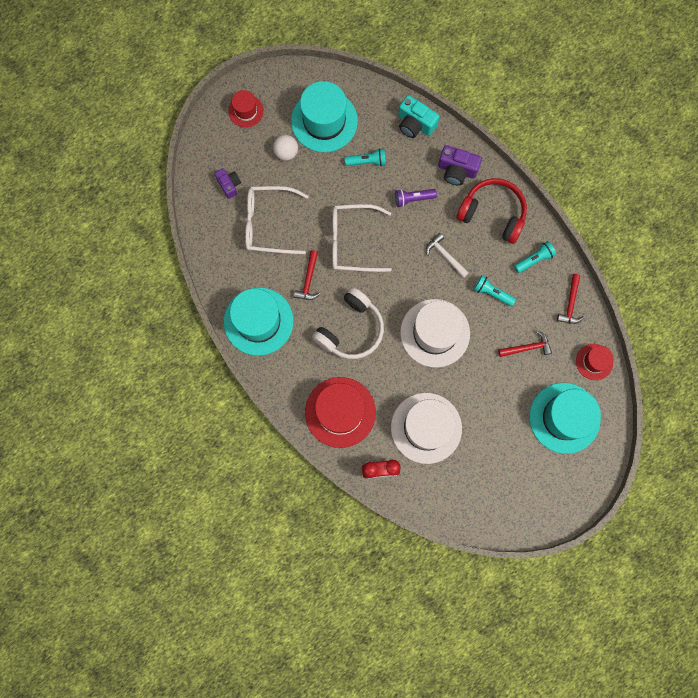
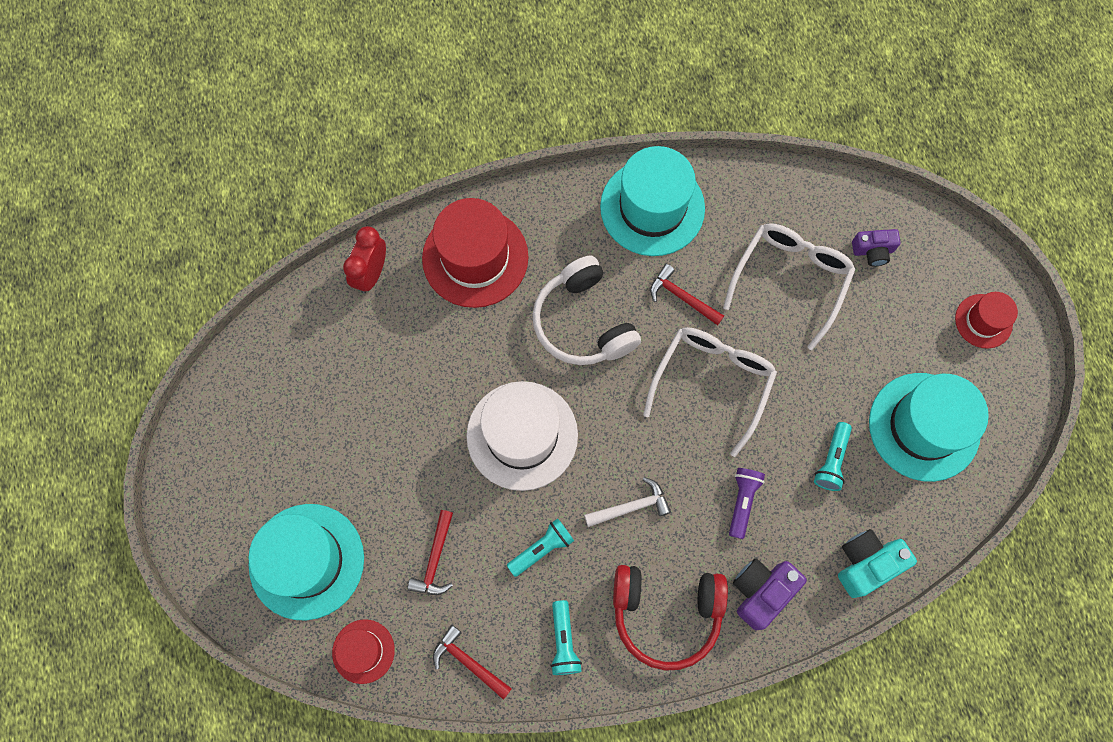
camera: 115 degrees right, 5 degrees down
white ball [273,135,298,161] -> none
white hat [391,393,462,464] -> none
red headphones [457,178,527,244] -> red headphones turned 45 degrees clockwise [613,565,728,671]

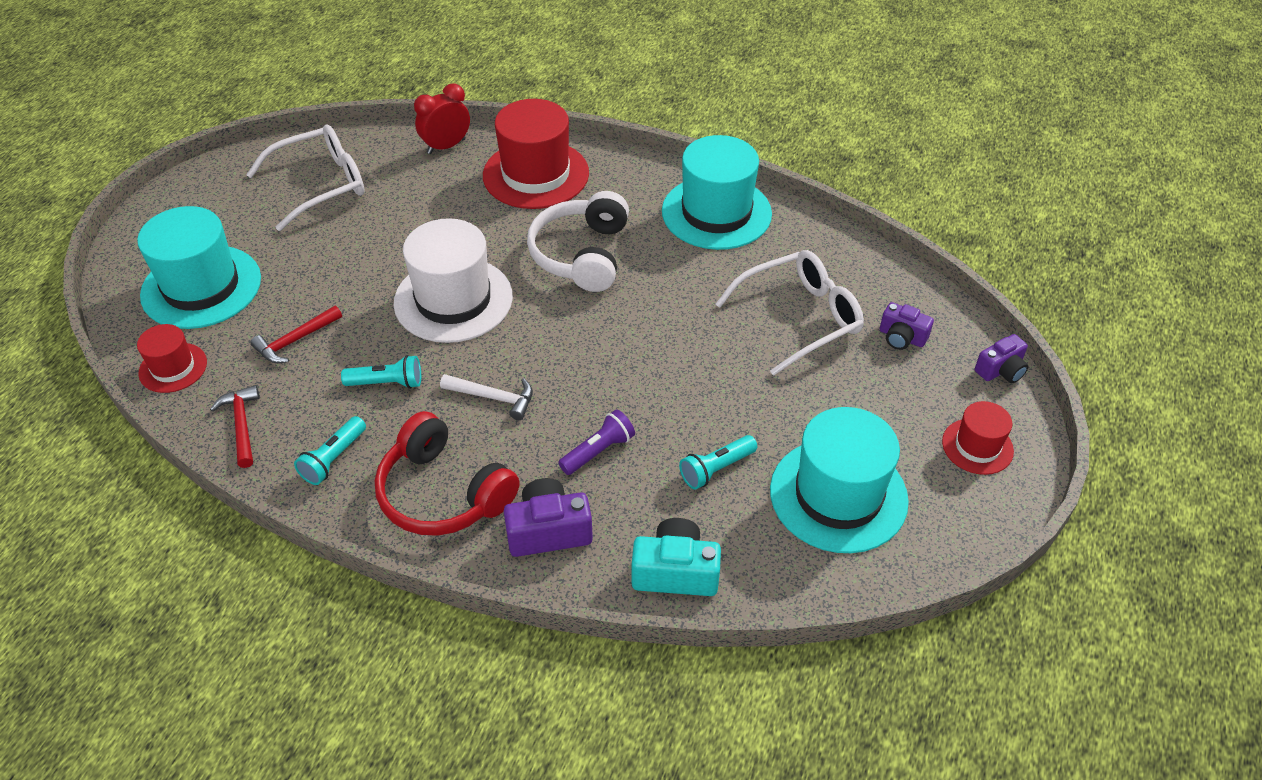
camera: 35 degrees right, 25 degrees down
white glasses [643,327,777,457] -> white glasses moved to [246,124,364,231]
red hammer [650,264,724,325] -> none
none -> purple camera [975,334,1029,383]

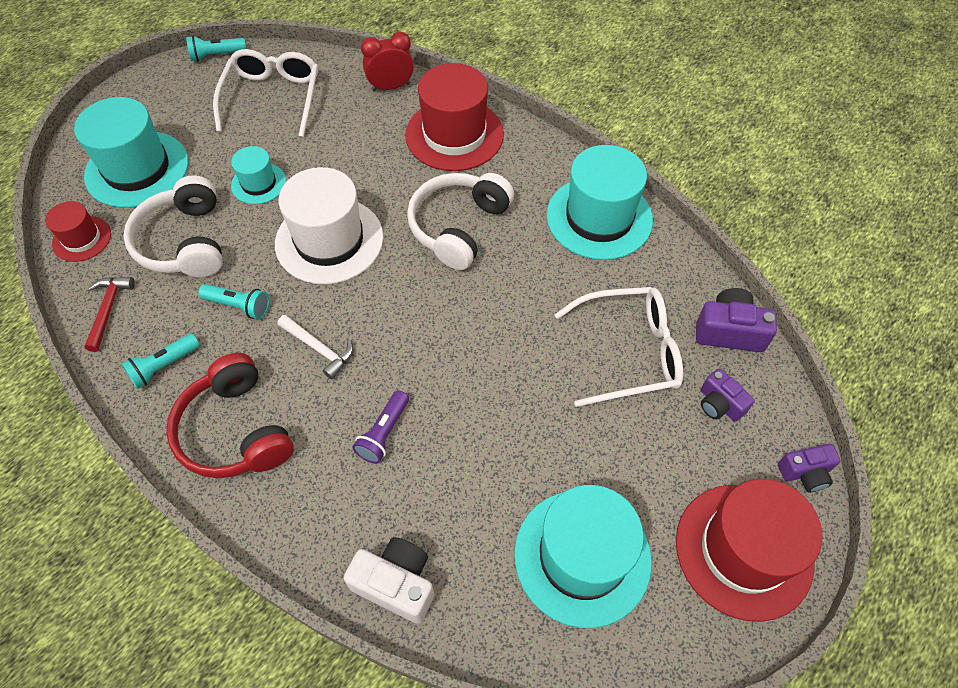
camera: 20 degrees right, 10 degrees up
white glasses [246,124,364,231] -> white glasses turned 75 degrees counterclockwise [213,49,318,137]
red hammer [251,306,342,363] -> white headphones [123,175,223,277]
purple camera [504,478,593,557] -> purple camera moved to [696,288,777,352]
purple flashlight [558,409,635,475] -> purple flashlight turned 135 degrees clockwise [352,390,409,464]
turquoise camera [632,518,721,596] -> white camera [344,537,434,624]
turquoise flashlight [679,435,757,490] -> turquoise flashlight moved to [186,35,246,61]
red hat [942,401,1014,475] -> red hat [676,479,822,622], size x1.89
none -> turquoise hat [231,146,286,204]

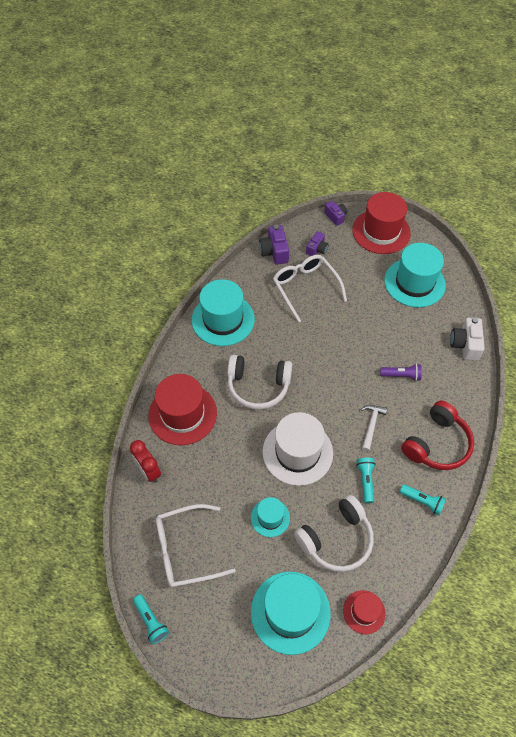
camera: 110 degrees left, 0 degrees up
red hammer [84,277,135,352] -> none

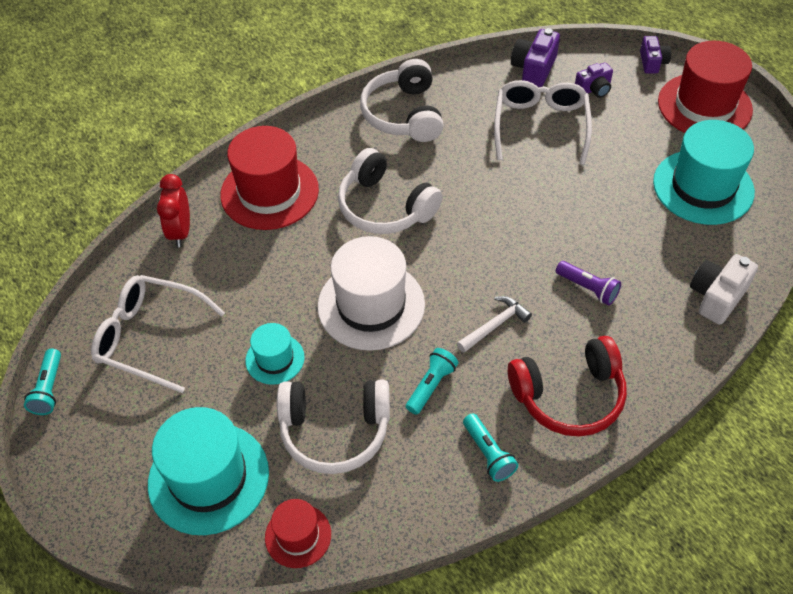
camera: 35 degrees right, 5 degrees down
turquoise hat [192,279,255,346] -> white headphones [360,59,444,142]

